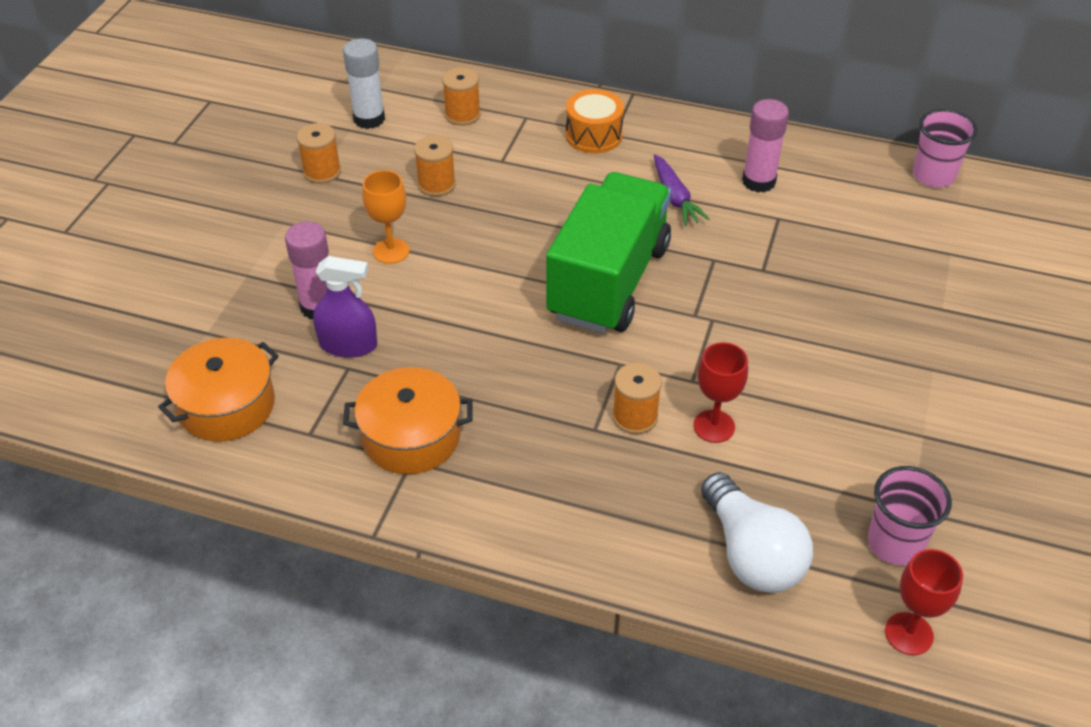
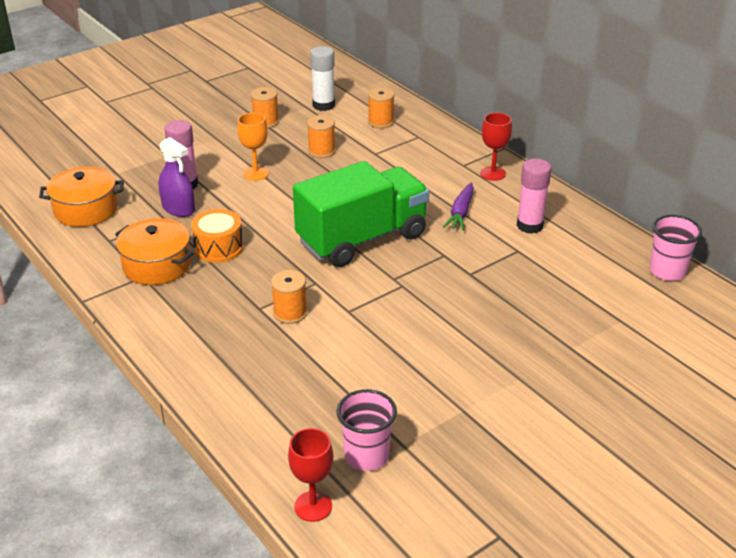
camera: 35 degrees right, 10 degrees down
orange drum [566,89,624,153] -> orange drum moved to [191,209,243,263]
red goblet [693,342,748,443] -> red goblet moved to [480,113,512,181]
white light bulb [701,472,813,593] -> none

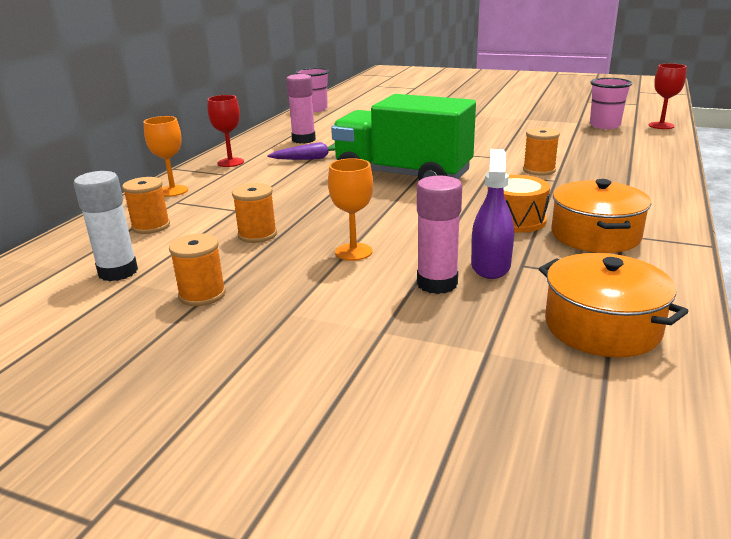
camera: 120 degrees left, 10 degrees down
none -> orange goblet [144,116,188,197]

